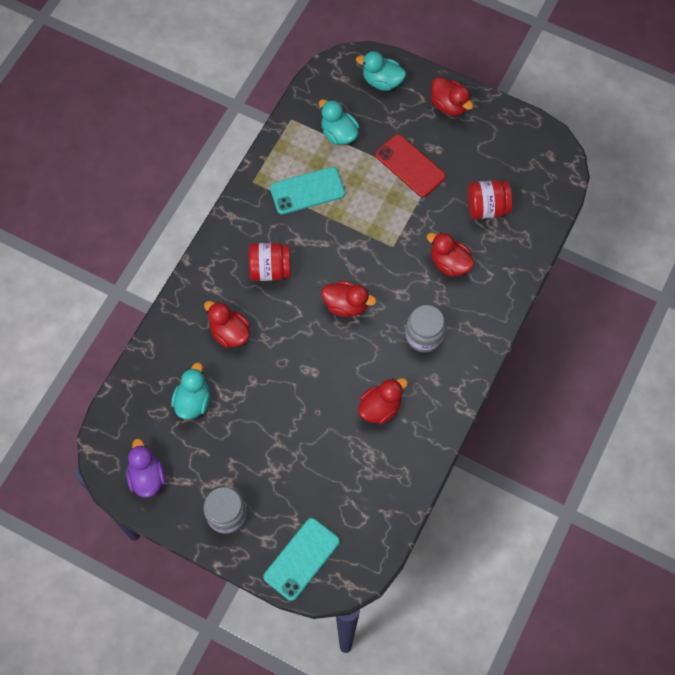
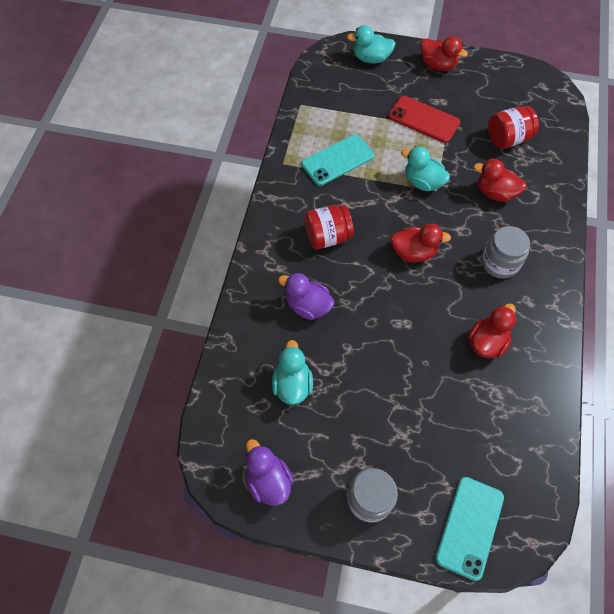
camera: 15 degrees left, 5 degrees down
red duck [204,301,250,348] -> purple duck [278,273,334,320]
turquoise duck [319,99,359,145] -> turquoise duck moved to [401,146,450,191]

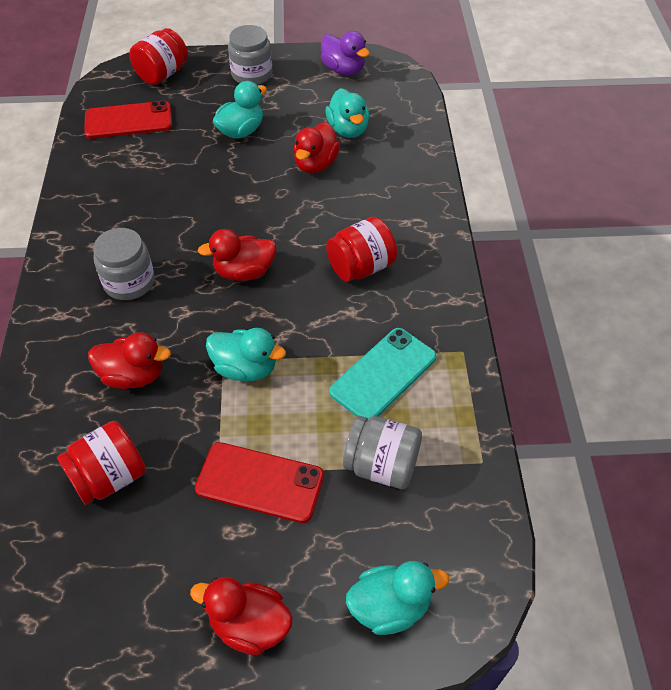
camera: 165 degrees right, 10 degrees down
purple duck [278,273,334,320] -> none
turquoise phone [435,477,504,581] -> red jar [129,28,188,85]
red duck [468,303,517,358] -> red duck moved to [293,122,340,173]
none -> red phone [84,101,172,139]
none -> turquoise duck [213,81,267,139]
none -> grey jar [343,416,422,489]

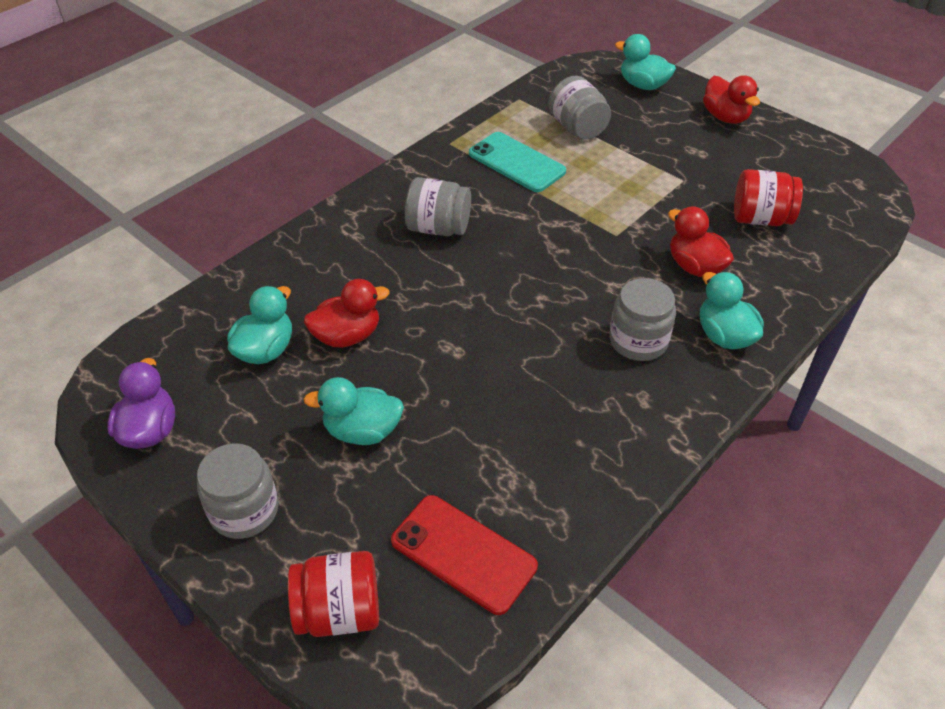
camera: 135 degrees left, 5 degrees down
red phone [195,442,324,523] -> none
red duck [198,229,277,281] -> none
turquoise duck [206,328,286,381] -> turquoise duck moved to [700,272,764,349]
red jar [326,217,397,282] -> grey jar [405,177,471,236]
turquoise phone [329,328,437,419] -> turquoise phone turned 45 degrees clockwise [469,132,566,192]

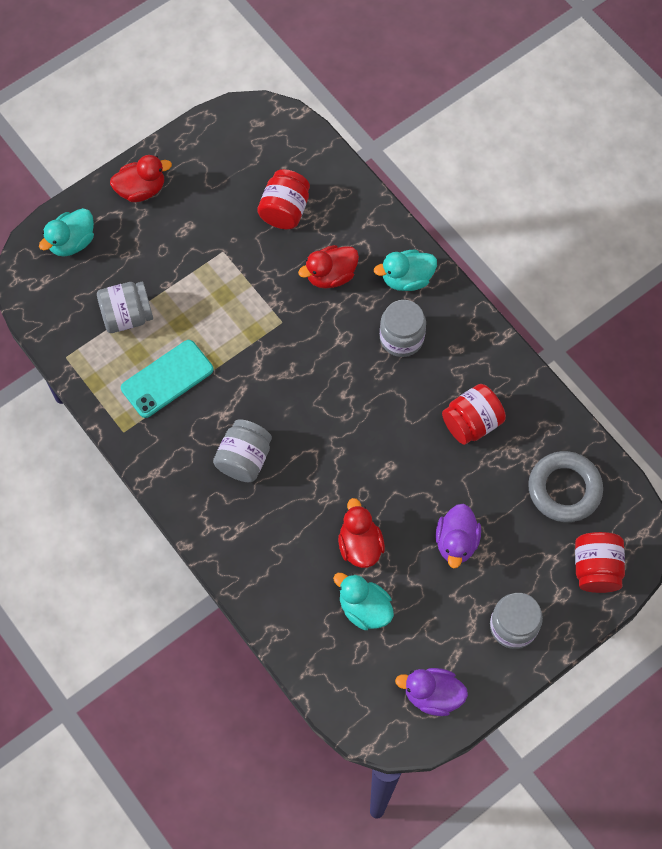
camera: 80 degrees left, 20 degrees up
turquoise duck [303,377,404,445] -> purple duck [435,504,481,568]
red phone [391,495,538,615] -> grey ring [528,451,603,522]
none -> red jar [442,384,506,445]

